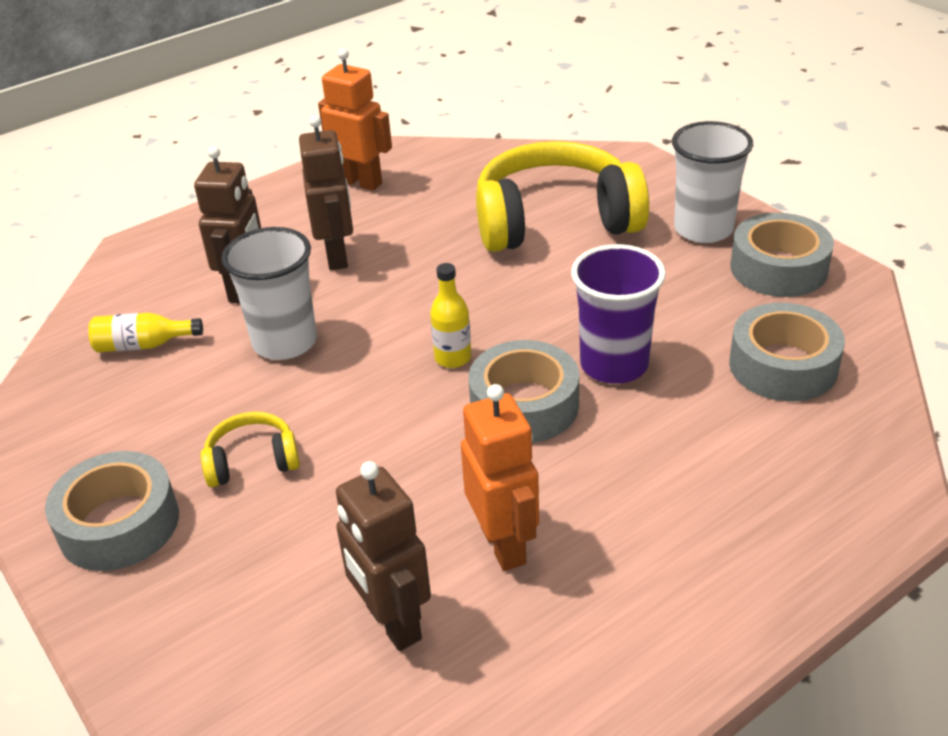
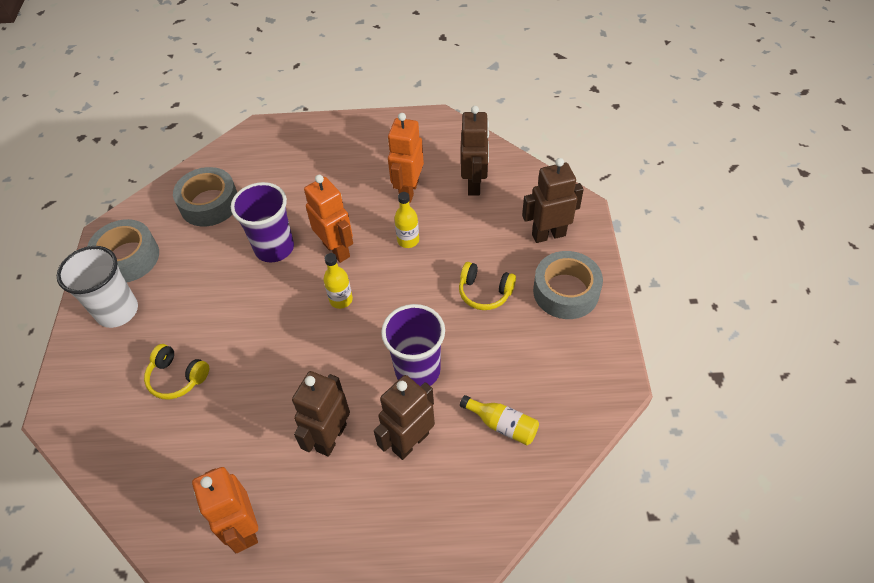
camera: 145 degrees left, 15 degrees up
white cup [222,227,317,360] -> purple cup [381,304,445,386]
grey tape [469,340,579,443] -> orange robot [304,175,353,263]
yellow headphones [476,141,649,252] -> yellow headphones [144,344,209,399], size x0.45
none -> yellow bottle [394,192,419,248]
none -> brown robot [522,158,584,243]

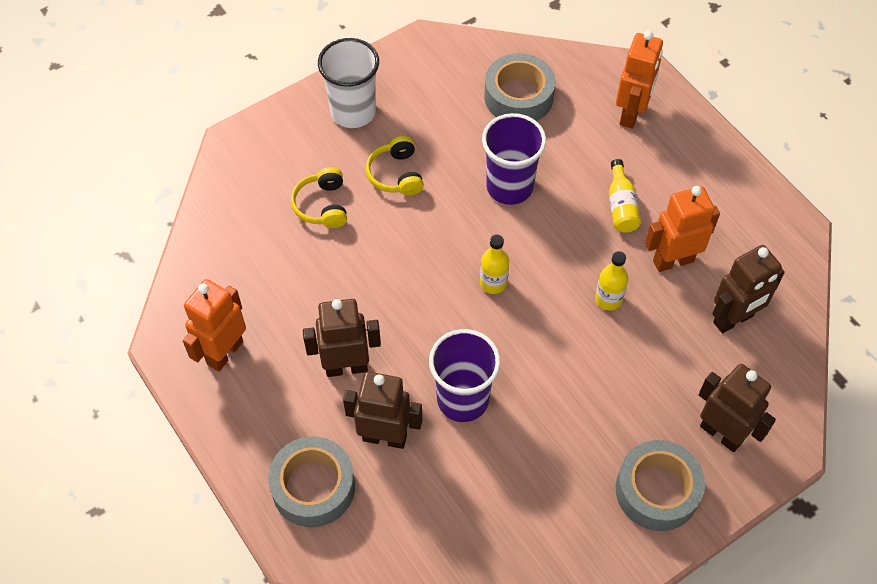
camera: 55 degrees right, 5 degrees up
grey tape [87,219,159,282] -> grey tape moved to [268,437,355,527]
orange robot [304,175,353,263] -> orange robot moved to [616,31,663,129]
yellow headphones [459,262,516,310] -> yellow headphones moved to [366,136,424,196]
yellow bottle [460,395,539,445] -> yellow bottle moved to [609,159,641,233]

